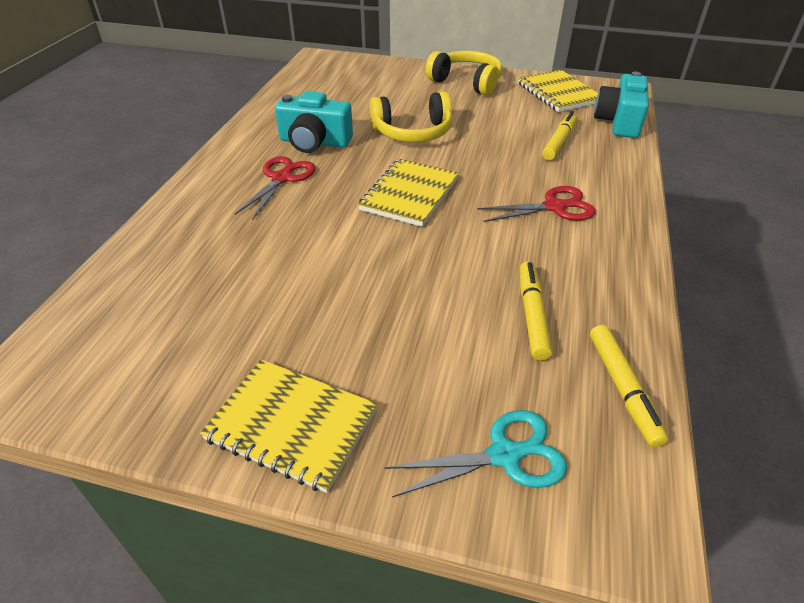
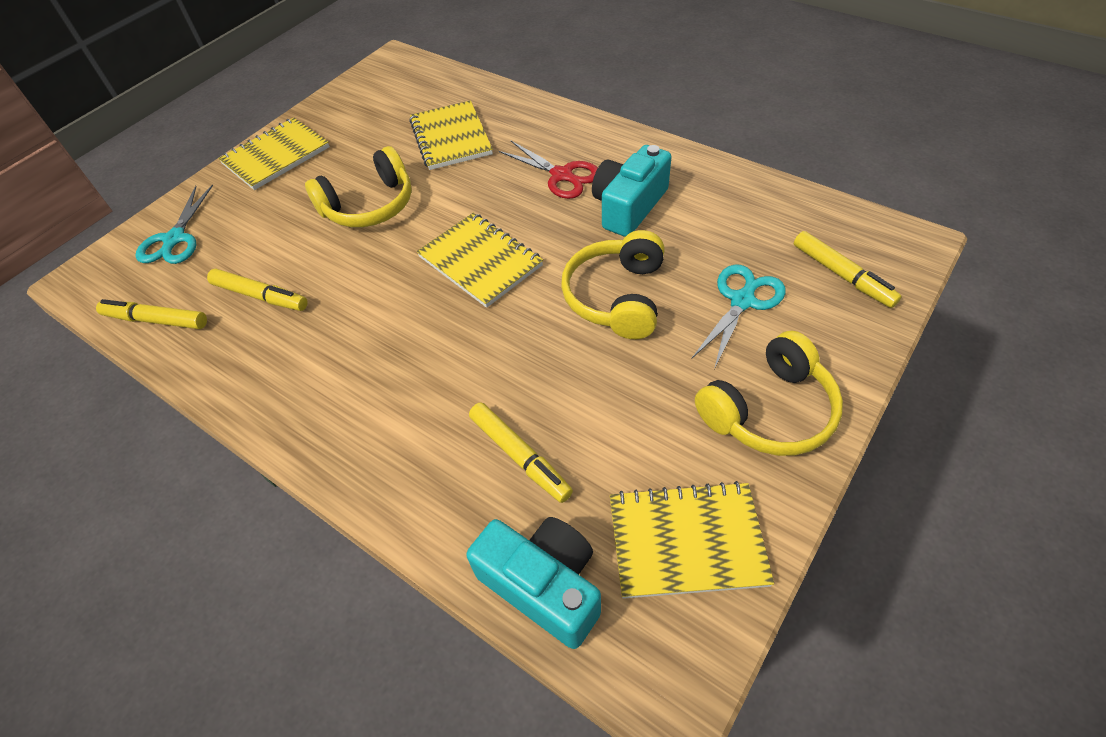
camera: 115 degrees right, 10 degrees up
red scissors [477,186,596,222] -> none
none -> yellow headphones [305,146,412,227]
none -> yellow notebook [409,100,493,170]
none -> turquoise scissors [692,264,786,369]
none -> yellow marker [794,231,902,308]

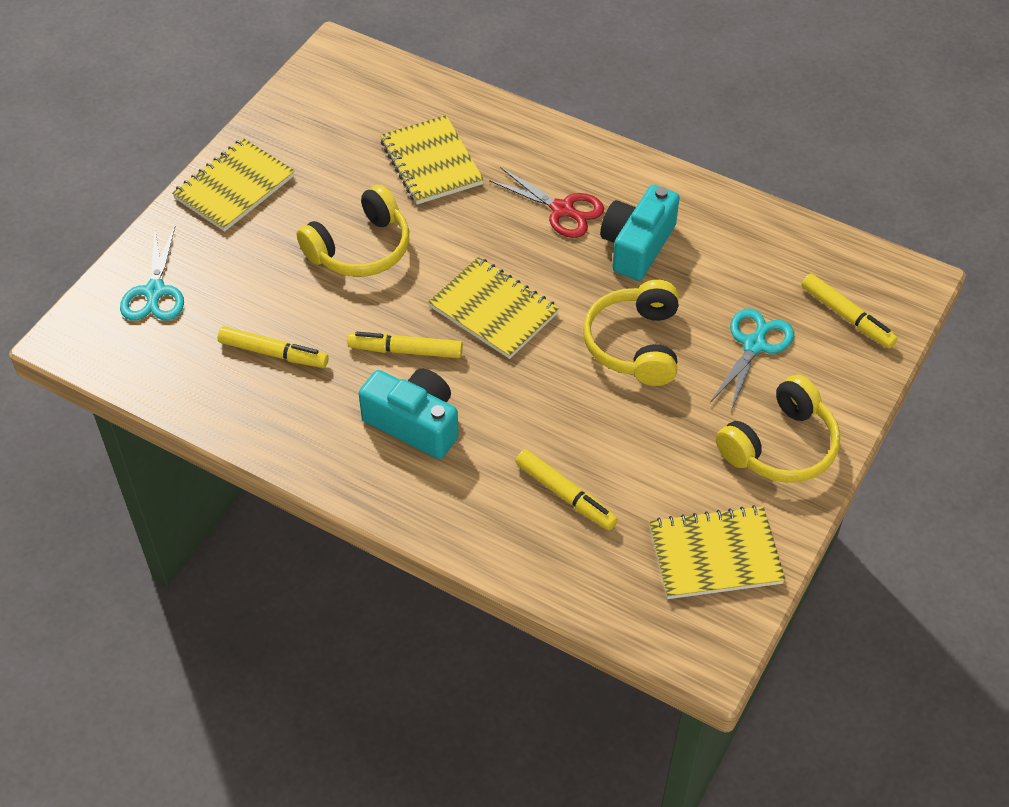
camera: 10 degrees left, 0 degrees up
yellow marker [96,299,207,329] -> yellow marker moved to [347,332,463,358]
turquoise camera [466,517,601,649] -> turquoise camera moved to [359,369,459,459]

